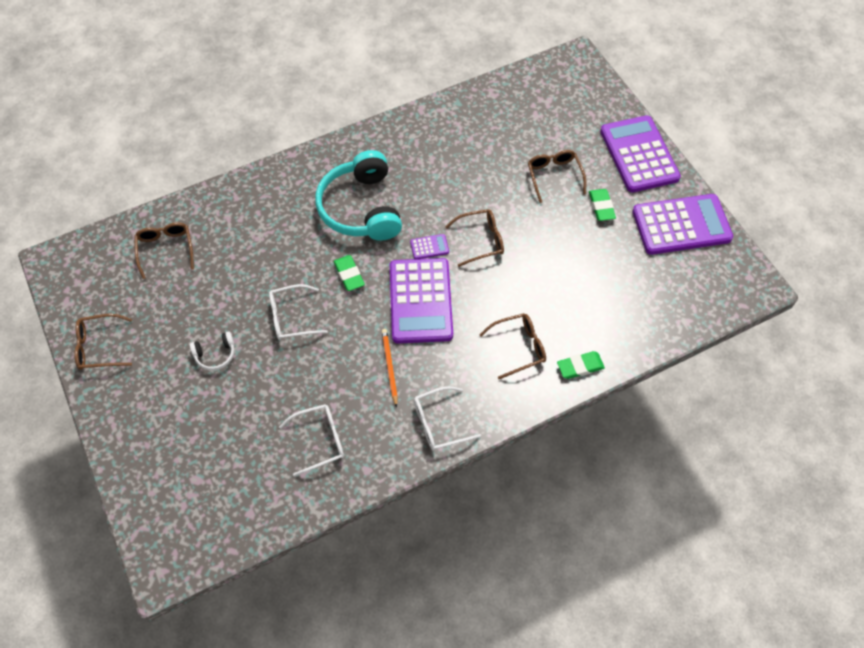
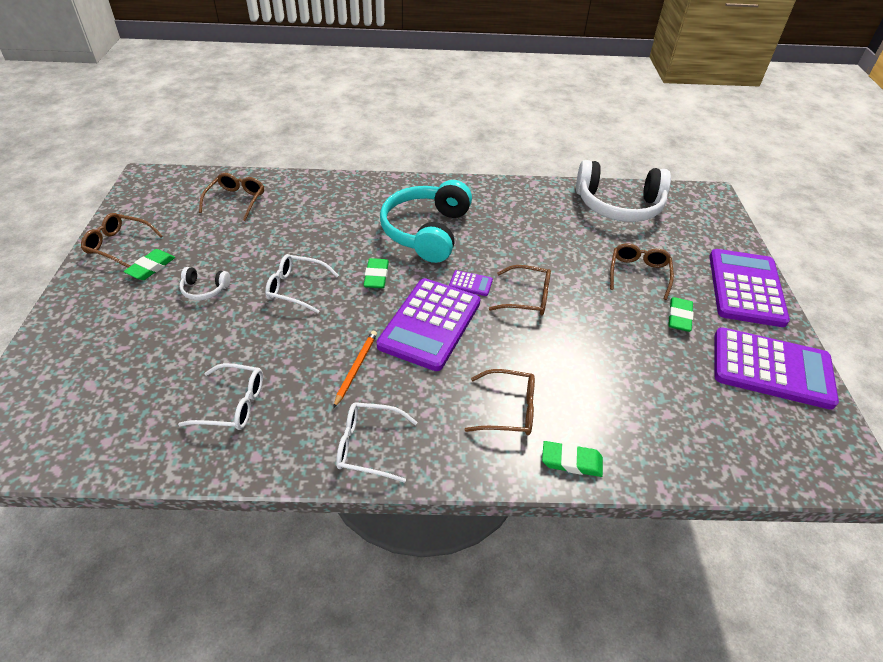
camera: 25 degrees right, 15 degrees down
none -> green eraser [123,249,175,280]
none -> white headphones [576,160,671,222]

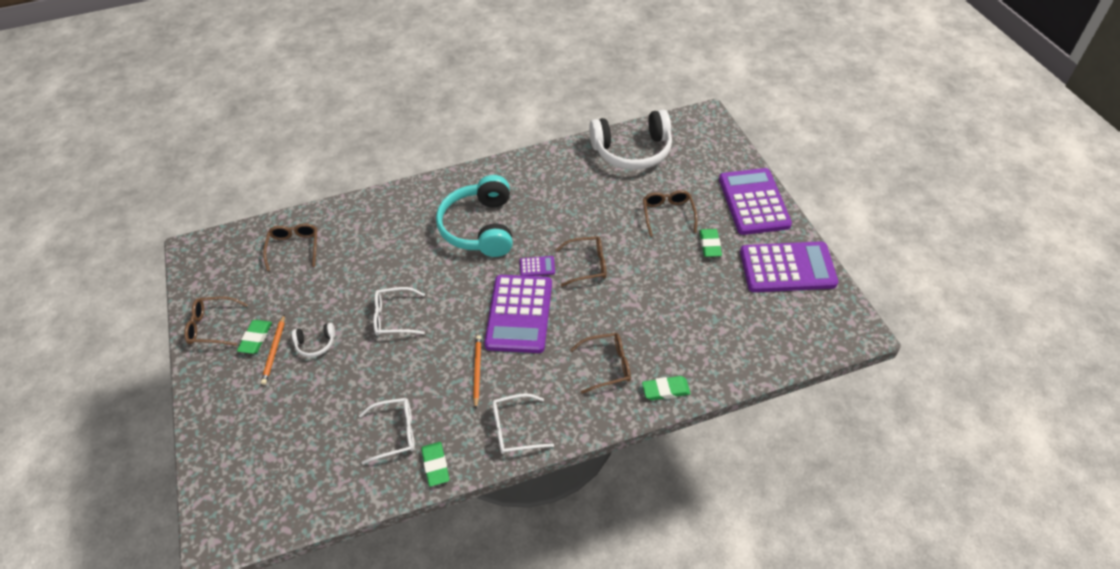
camera: 15 degrees left, 5 degrees up
green eraser [364,258,389,288] -> green eraser moved to [421,442,449,486]
none -> orange pencil [261,314,285,385]

